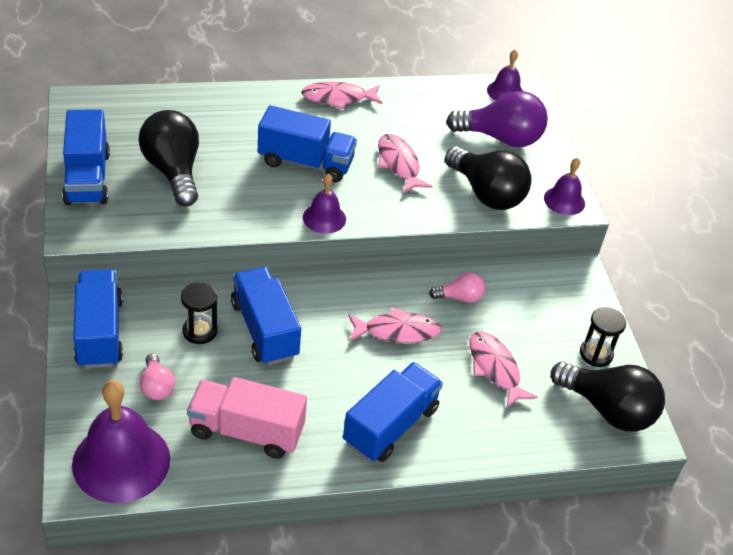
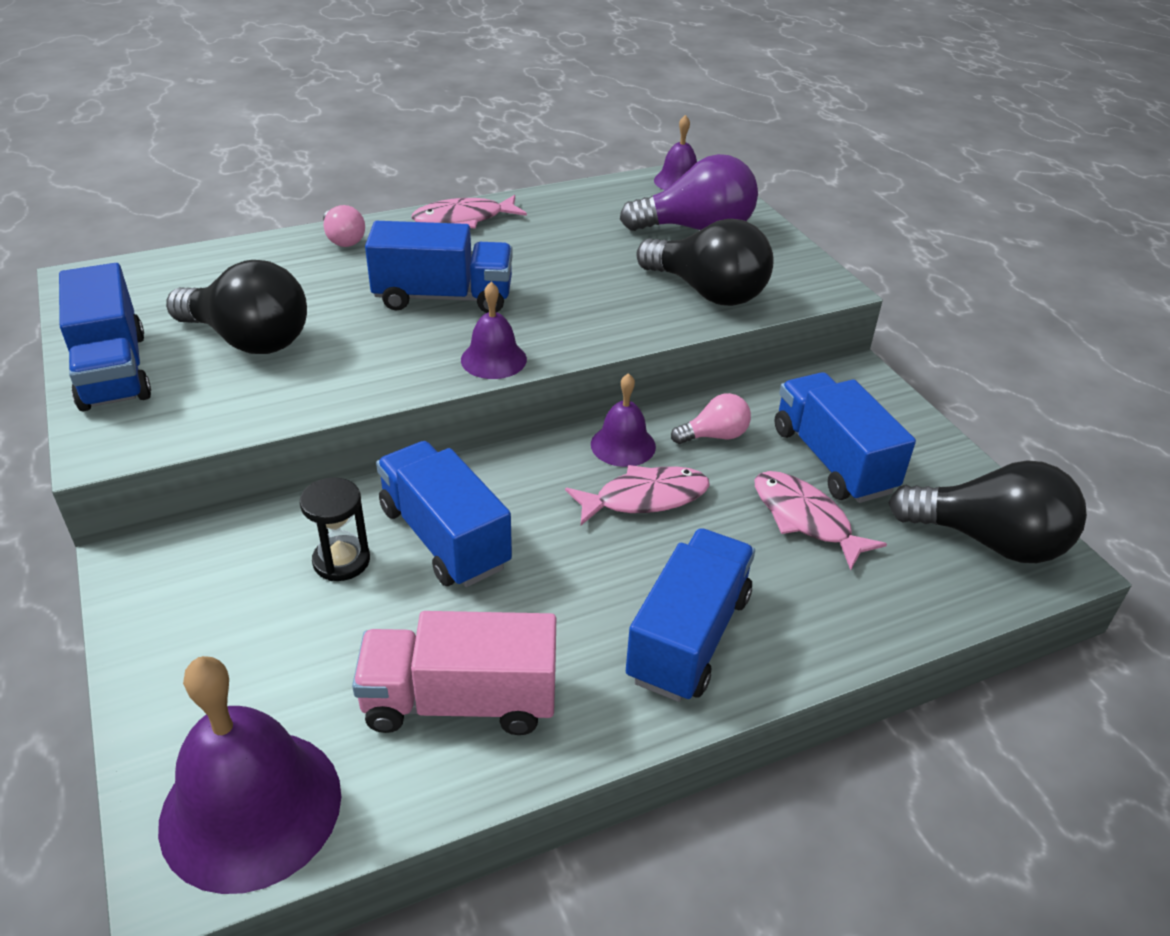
camera: 10 degrees left, 5 degrees down
blue truck [73,269,123,369] -> blue truck moved to [774,372,916,503]
black light bulb [138,110,199,207] -> black light bulb turned 150 degrees clockwise [166,260,307,354]
pink light bulb [140,354,175,400] -> pink light bulb moved to [323,205,365,247]
pink fish [378,134,433,193] -> none
purple bell [544,158,585,215] -> purple bell moved to [591,373,656,467]
black hourglass [580,307,626,367] -> none

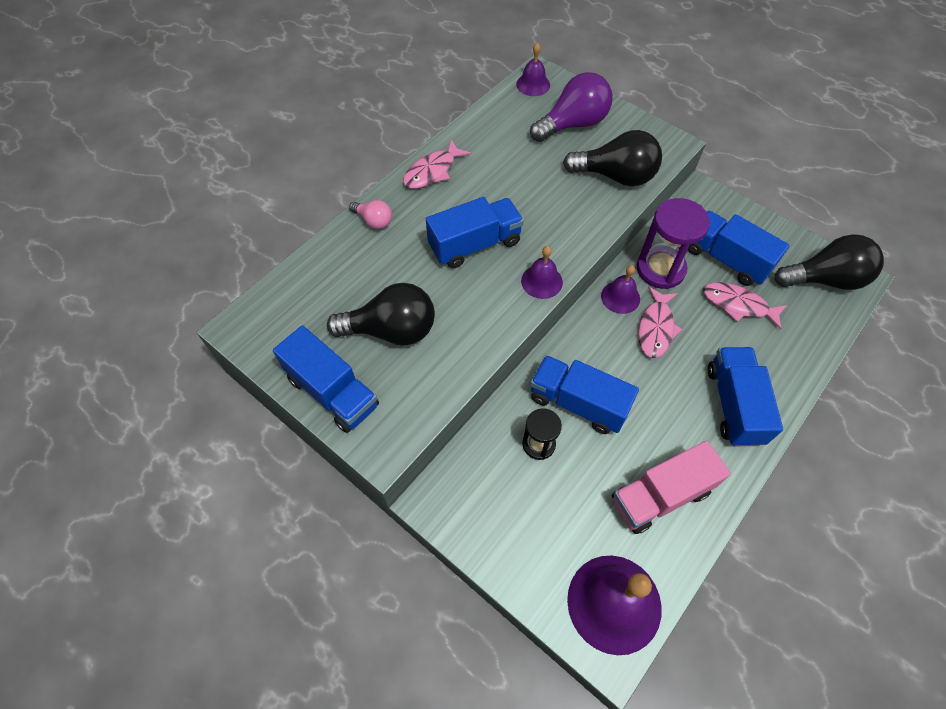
camera: 25 degrees left, 20 degrees up
pink fish [565,465,710,525] -> pink fish turned 150 degrees clockwise [638,287,682,358]
pink light bulb [671,393,751,444] -> purple hourglass [637,198,710,289]

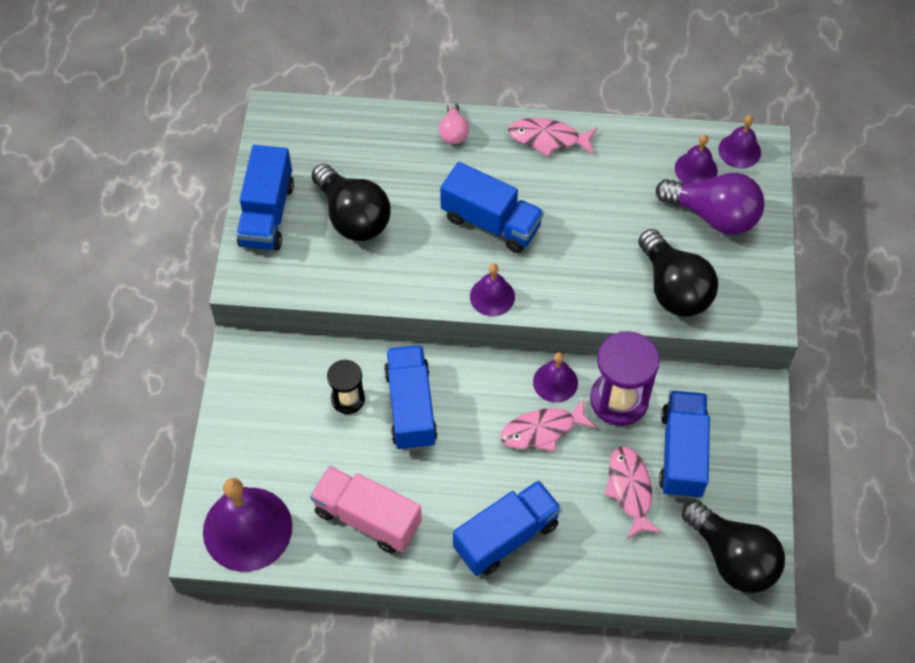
camera: 55 degrees right, 0 degrees up
none -> purple bell [675,134,718,183]

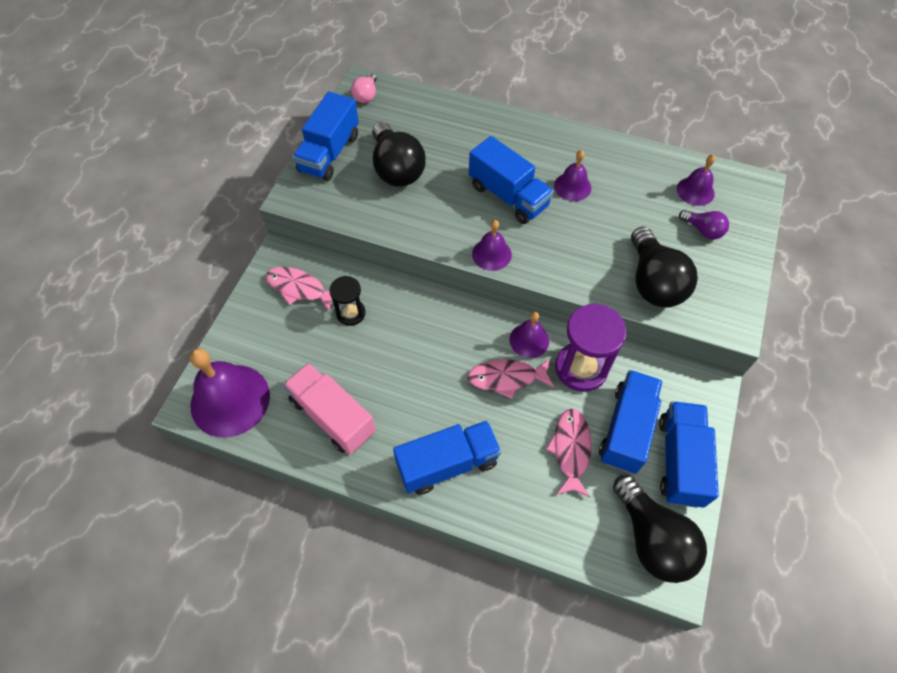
camera: 15 degrees right, 0 degrees up
blue truck [384,345,438,451] -> blue truck moved to [659,401,719,508]
pink light bulb [439,102,469,144] -> pink light bulb moved to [351,73,377,103]
pink fish [508,118,597,157] -> pink fish moved to [266,267,332,311]
purple light bulb [656,173,765,235] -> purple light bulb [679,210,729,239], size x0.51
purple bell [718,115,761,168] -> purple bell moved to [554,150,591,201]

